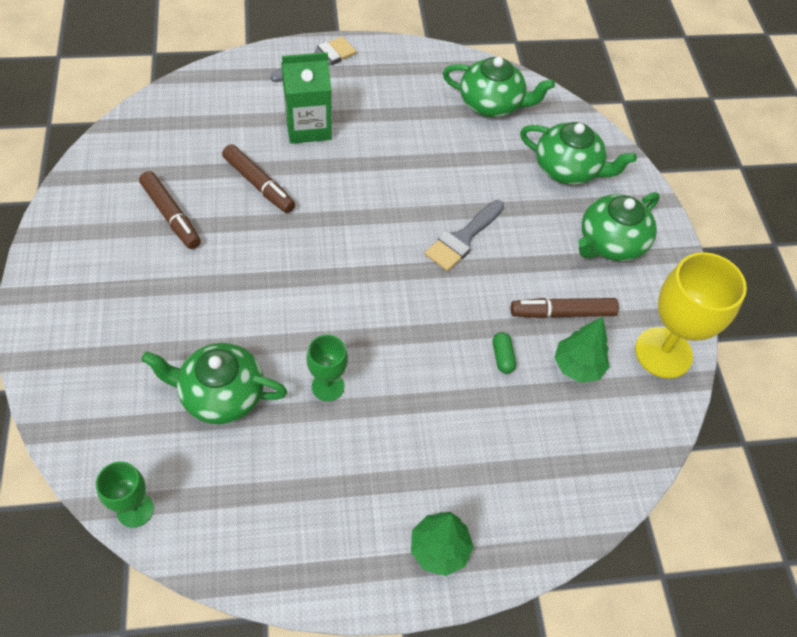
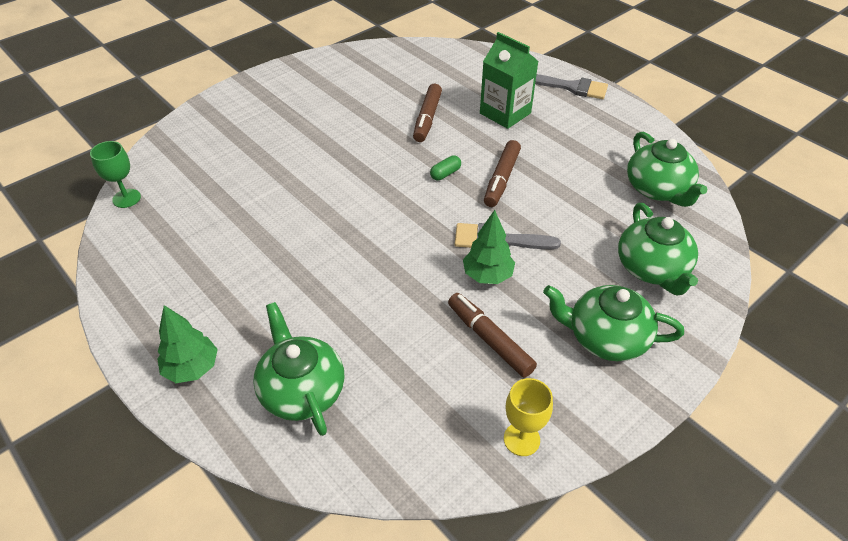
camera: 60 degrees right, 10 degrees down
brown marker [139,171,201,249] -> brown marker moved to [484,140,521,207]
green teapot [141,343,287,424] -> green teapot moved to [253,302,344,436]
green goblet [307,335,348,401] -> none
green capsule [493,332,516,374] -> green capsule moved to [430,155,461,180]
green tree [554,317,609,383] -> green tree moved to [463,210,515,284]
yellow goblet [635,252,747,379] -> yellow goblet [504,378,553,456], size x0.54

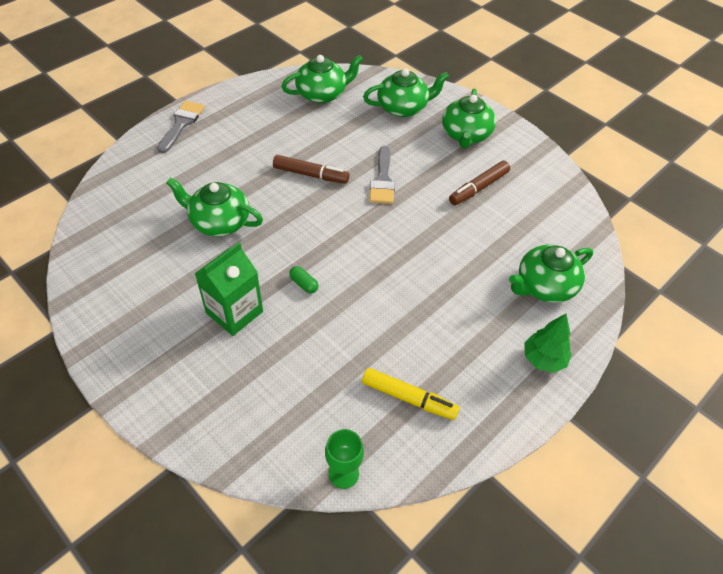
camera: 95 degrees left, 5 degrees up
brown marker [413,84,442,142] -> green teapot [166,177,263,236]
green capsule [430,155,461,180] -> green capsule moved to [289,266,318,293]
green tree [463,210,515,284] -> none
green carton [480,32,539,129] -> green carton moved to [194,243,263,336]
yellow goblet [504,378,553,456] -> none
none -> yellow marker [362,368,460,420]

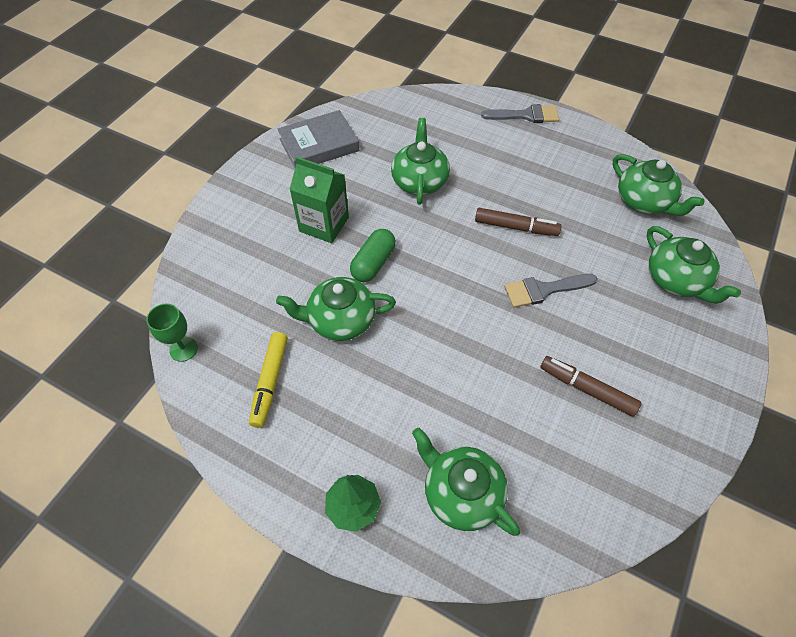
camera: 75 degrees right, 5 degrees up
brown marker [273,155,350,184] -> brown marker turned 75 degrees counterclockwise [475,208,562,236]
green capsule [289,266,318,293] -> green capsule [350,229,396,282], size x1.80
green teapot [442,89,496,148] -> green teapot moved to [276,277,396,341]
none -> grey book [277,110,359,168]

